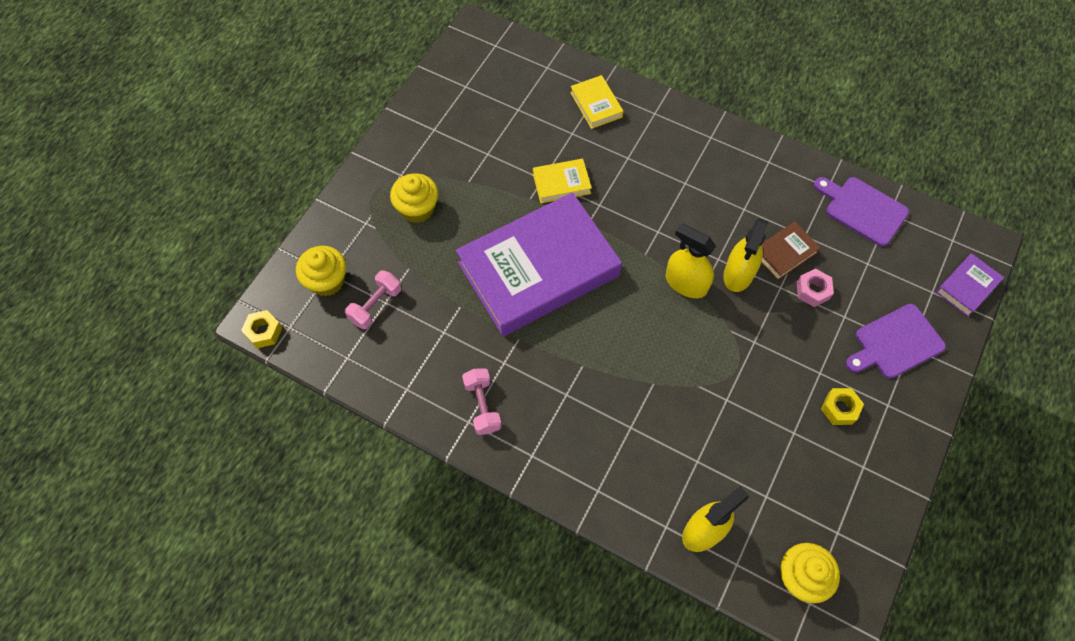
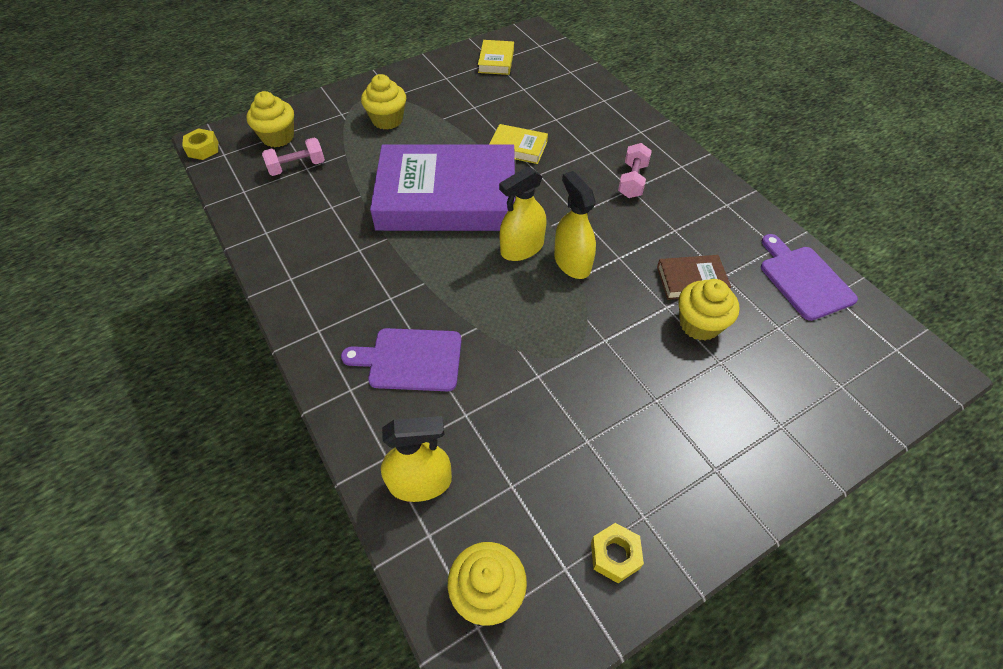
camera: 30 degrees right, 10 degrees down
pink dumbbell [462,368,502,435] -> pink dumbbell moved to [618,143,652,198]
yellow book [570,75,624,129] -> yellow book moved to [478,40,514,75]
yellow spray bottle [723,218,768,292] -> yellow spray bottle moved to [499,166,546,261]
pink nut [797,269,834,307] -> yellow cupcake [678,279,740,341]
yellow nut [821,388,864,425] -> yellow nut moved to [591,523,644,583]
purple cutting board [846,304,946,379] -> purple cutting board moved to [341,328,462,391]
purple book [936,253,1004,317] -> none

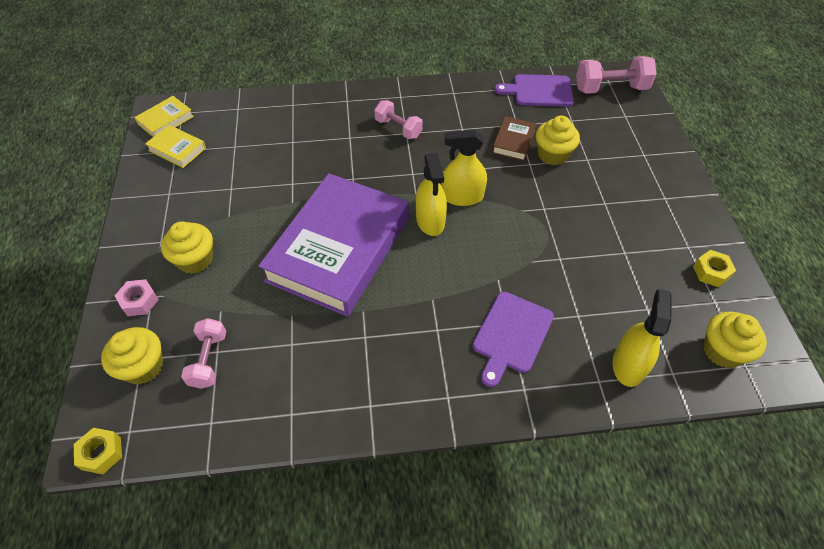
camera: 65 degrees left, 0 degrees up
yellow book [490,124,548,164] -> yellow book moved to [134,96,194,137]
none -> pink nut [115,279,159,316]
none -> pink dumbbell [576,56,657,94]

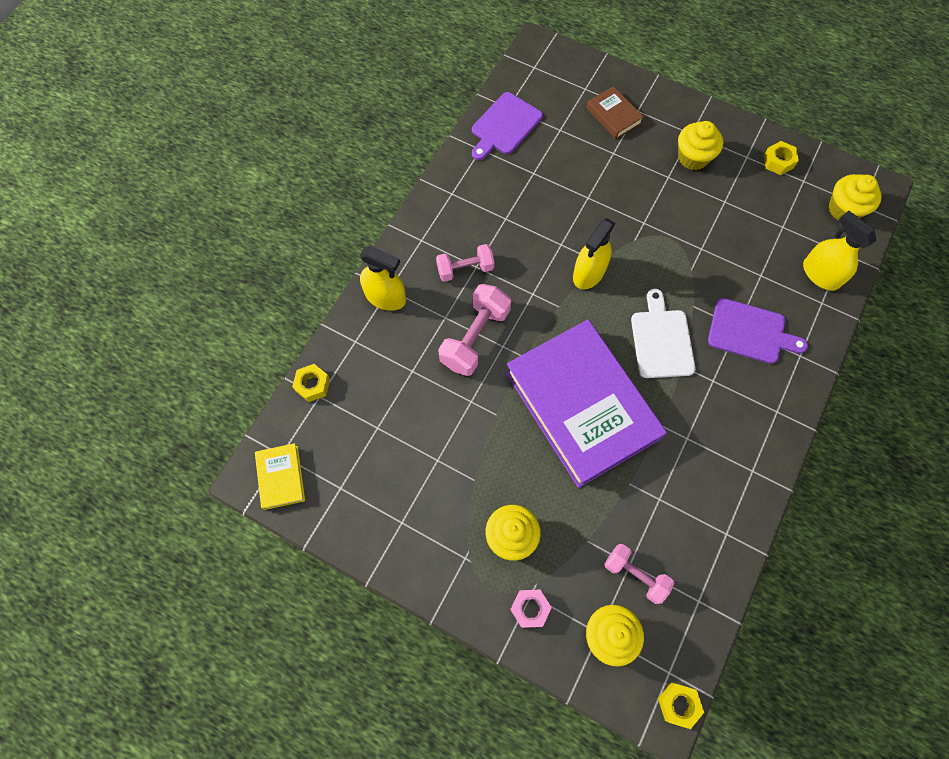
camera: 55 degrees left, 15 degrees up
yellow book [145,125,206,168] -> none
yellow spray bottle [416,153,447,236] -> yellow spray bottle moved to [360,246,406,311]
purple cutting board [472,292,554,387] -> purple cutting board turned 45 degrees counterclockwise [708,298,808,364]
brown book [492,116,536,161] -> brown book moved to [586,86,644,139]
yellow cupcake [536,115,580,165] -> yellow cupcake moved to [678,121,723,170]
pink dumbbell [576,56,657,94] -> pink dumbbell moved to [438,284,511,376]
none -> yellow nut [292,364,330,402]
none -> white cutting board [631,289,695,378]

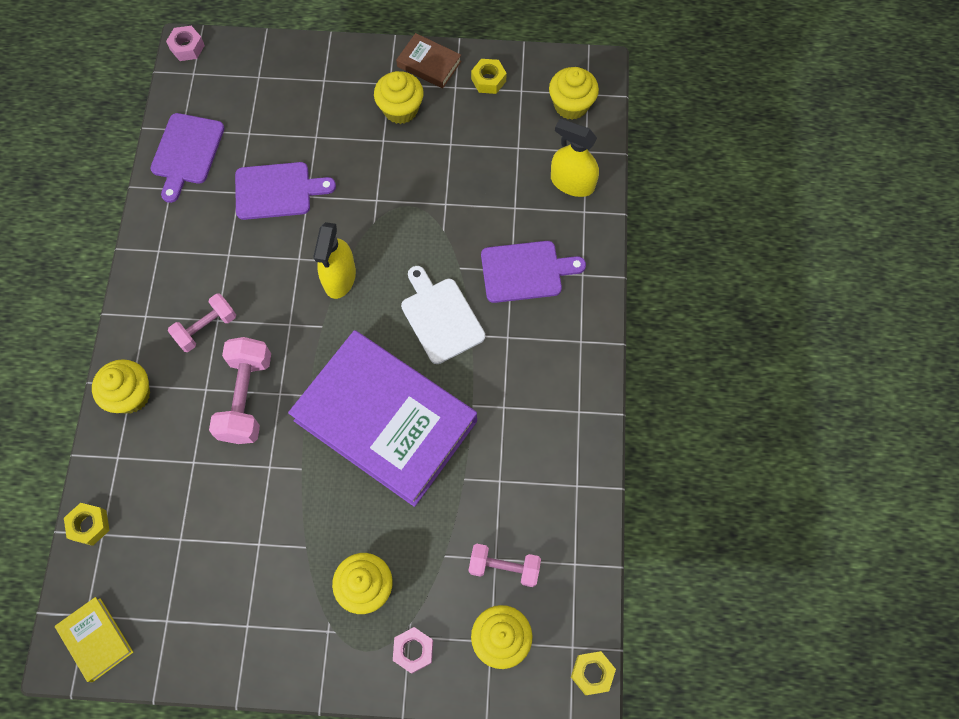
camera: 25 degrees left, 0 degrees up
yellow spray bottle [360,246,406,311] -> yellow cupcake [92,359,150,413]
brown book [586,86,644,139] -> brown book moved to [396,33,461,88]
none -> pink nut [166,26,205,61]
none -> purple cutting board [235,162,336,220]

